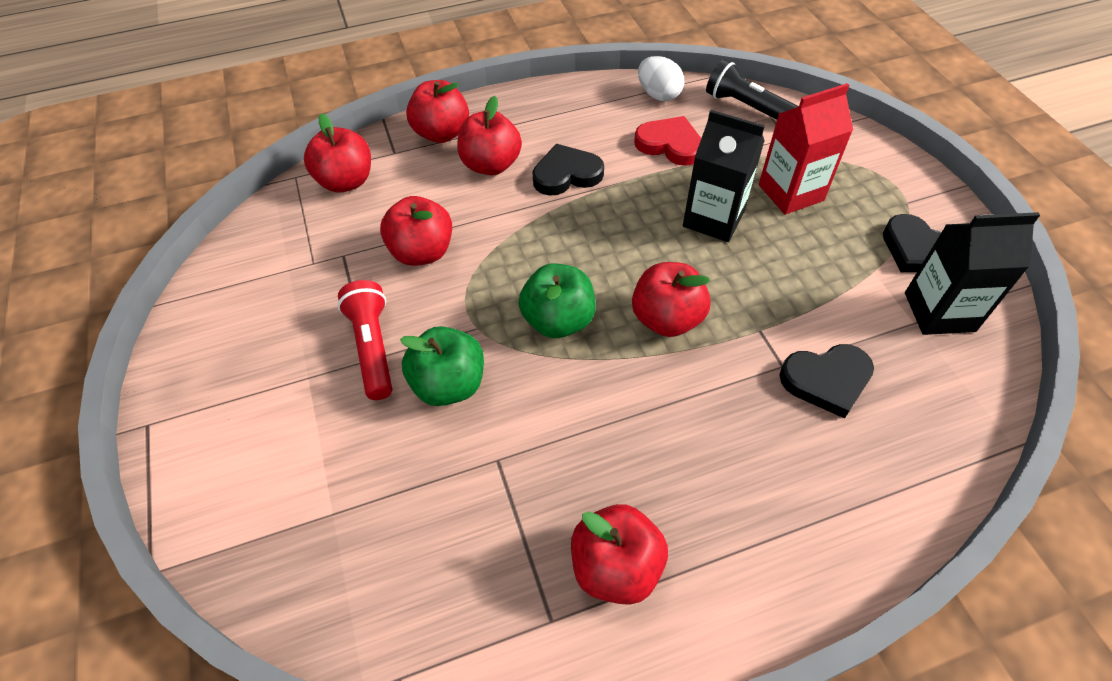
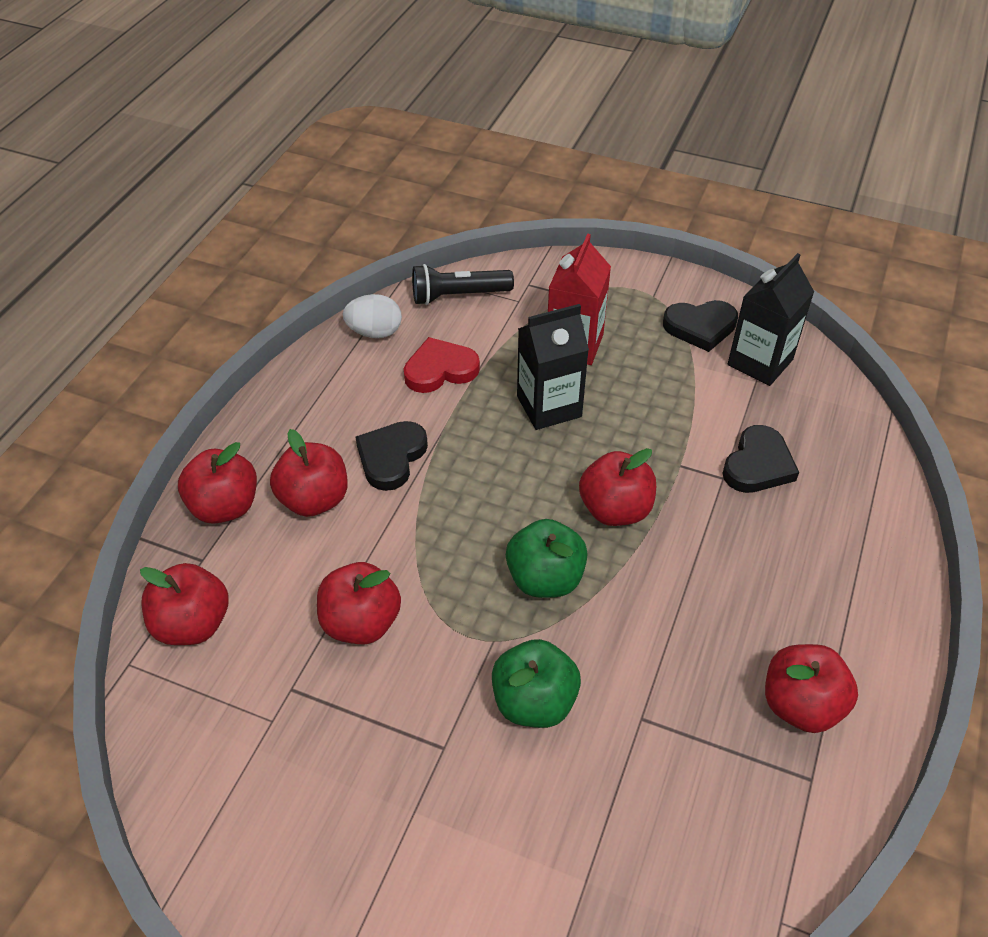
camera: 50 degrees left, 5 degrees down
red flashlight [338,280,393,400] -> none

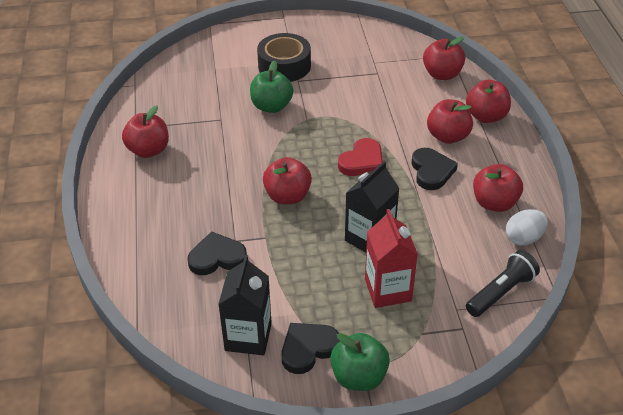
camera: 150 degrees right, 5 degrees down
red apple [317,562,401,644] -> red apple moved to [473,164,523,212]
red heart [404,337,480,393] -> red heart moved to [338,138,383,176]
green apple [506,519,588,598] -> green apple moved to [330,333,390,391]
black heart [722,425,799,493] -> black heart turned 75 degrees clockwise [188,231,247,275]
none -> black tape [257,33,311,82]

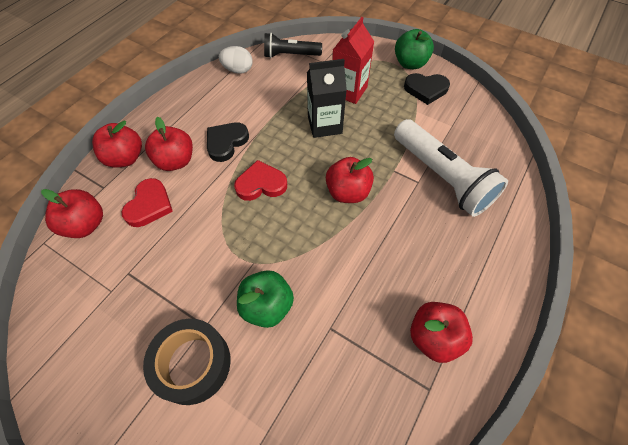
camera: 140 degrees left, 15 degrees up
black heart [188,231,247,275] -> white flashlight [394,119,508,217]
black carton [218,255,272,355] -> none
red apple [473,164,523,212] -> none
none -> red heart [122,178,173,227]

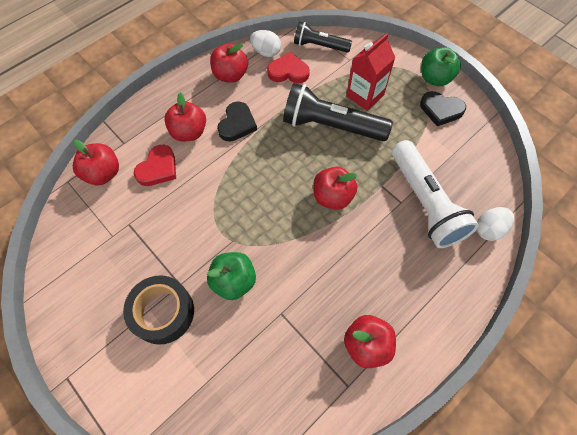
camera: 15 degrees right, 5 degrees up
red apple [92,121,142,167] -> red apple moved to [210,44,248,83]
black heart [207,123,249,162] -> black heart turned 150 degrees clockwise [217,101,257,142]
red heart [234,160,287,201] -> red heart moved to [267,52,310,83]
black carton [307,59,347,138] -> black flashlight [283,83,393,141]
none -> white egg [477,207,514,241]

